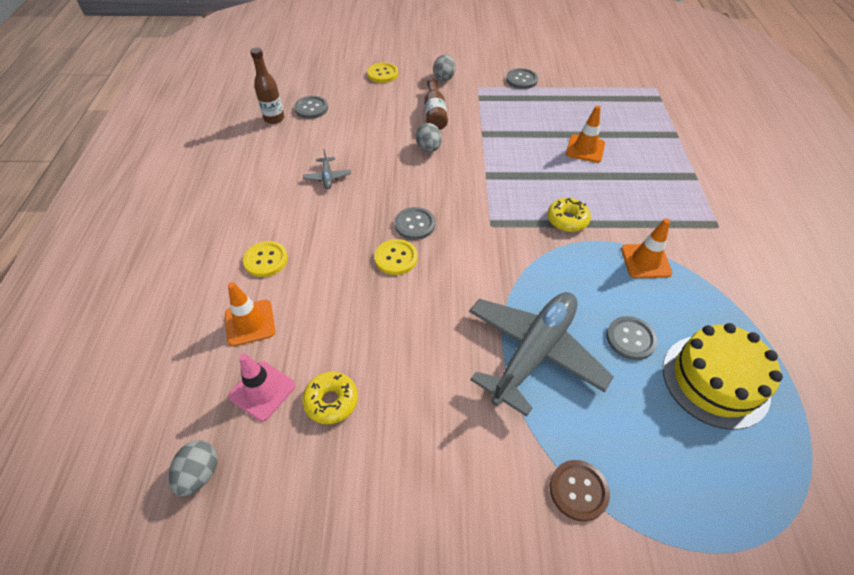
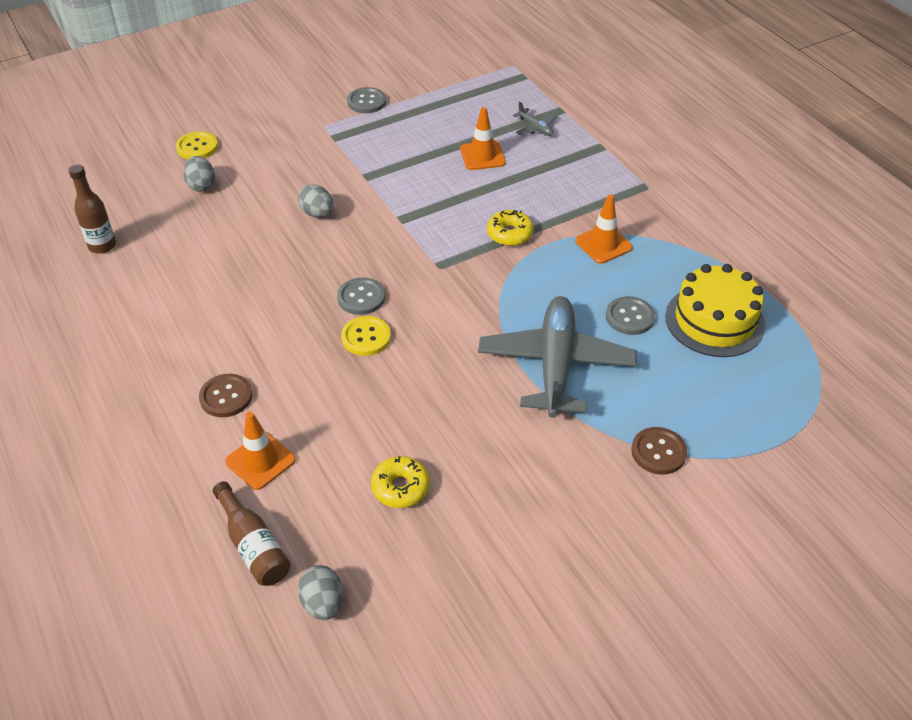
camera: 30 degrees left, 5 degrees down
pink traffic cone [228,353,295,421] -> none
yellow button [243,241,288,277] -> brown button [199,374,253,417]
grey button [294,96,328,119] -> none
grey plane [303,149,351,189] -> grey plane moved to [513,102,557,136]
brown bottle [424,78,448,130] -> brown bottle moved to [213,481,291,586]
grey egg [433,54,456,82] -> grey egg moved to [183,156,215,192]

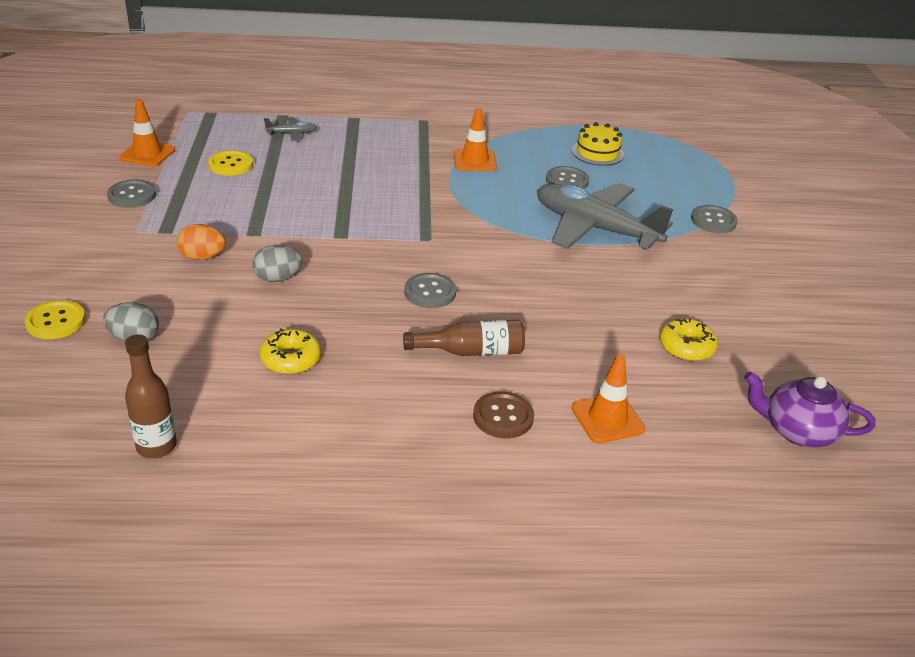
camera: 65 degrees left, 10 degrees down
brown bottle [213,481,291,586] -> brown bottle moved to [403,320,525,356]
grey egg [298,565,343,620] -> purple teapot [744,371,875,447]
yellow button [341,316,391,356] -> yellow button moved to [208,150,253,176]
orange traffic cone [460,107,506,170] -> orange traffic cone moved to [119,99,175,167]
yellow donut [487,210,534,246] -> yellow donut moved to [260,328,321,374]
brown button [631,427,687,475] -> grey button [691,205,738,233]
yellow cake [665,264,765,357] -> yellow cake [572,122,624,166], size x0.64
none -> orange egg [177,224,226,260]

